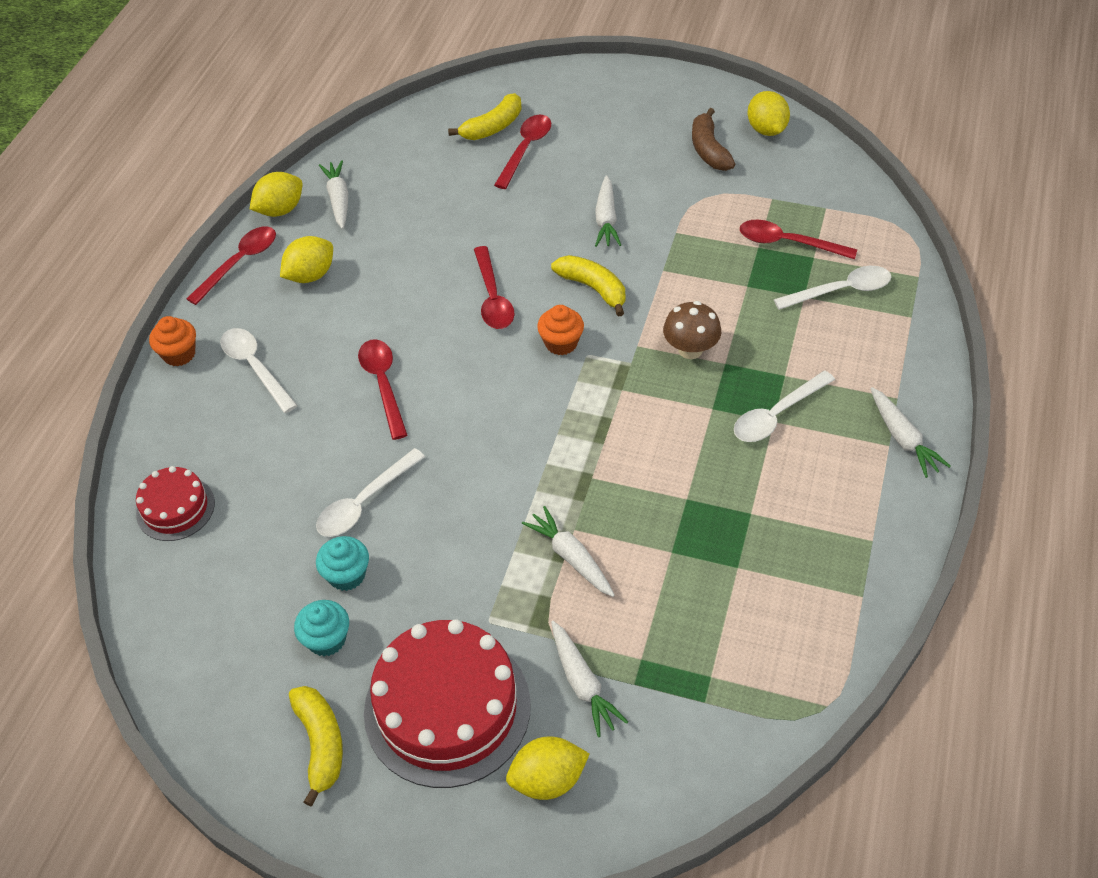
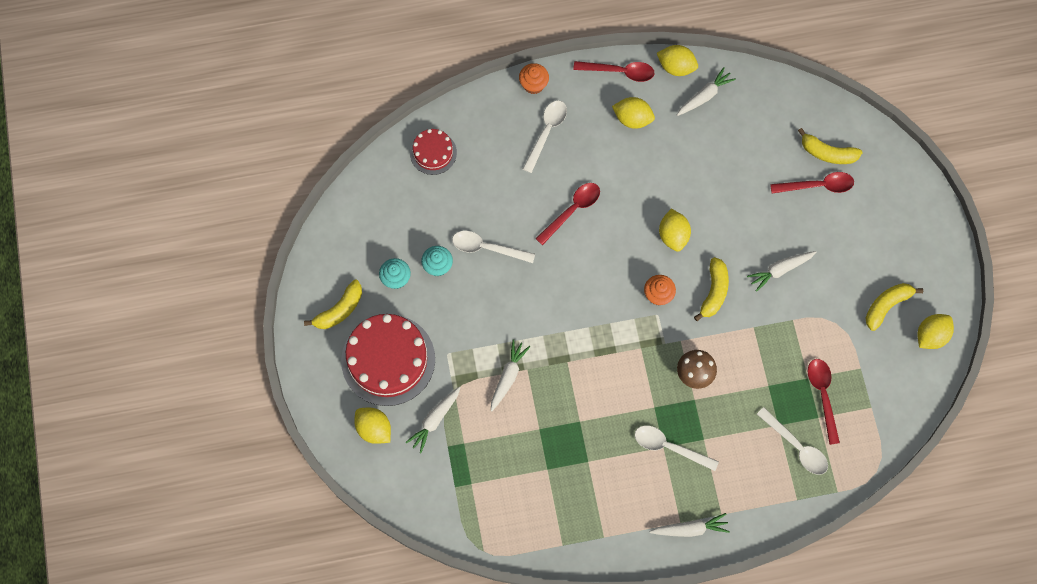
camera: 60 degrees right, 20 degrees up
red spoon [474,246,515,329] -> yellow lemon [659,209,691,252]
brown banana [692,108,735,171] -> yellow banana [866,283,923,331]
white carrot [870,387,951,478] -> white carrot turned 135 degrees counterclockwise [650,513,730,537]

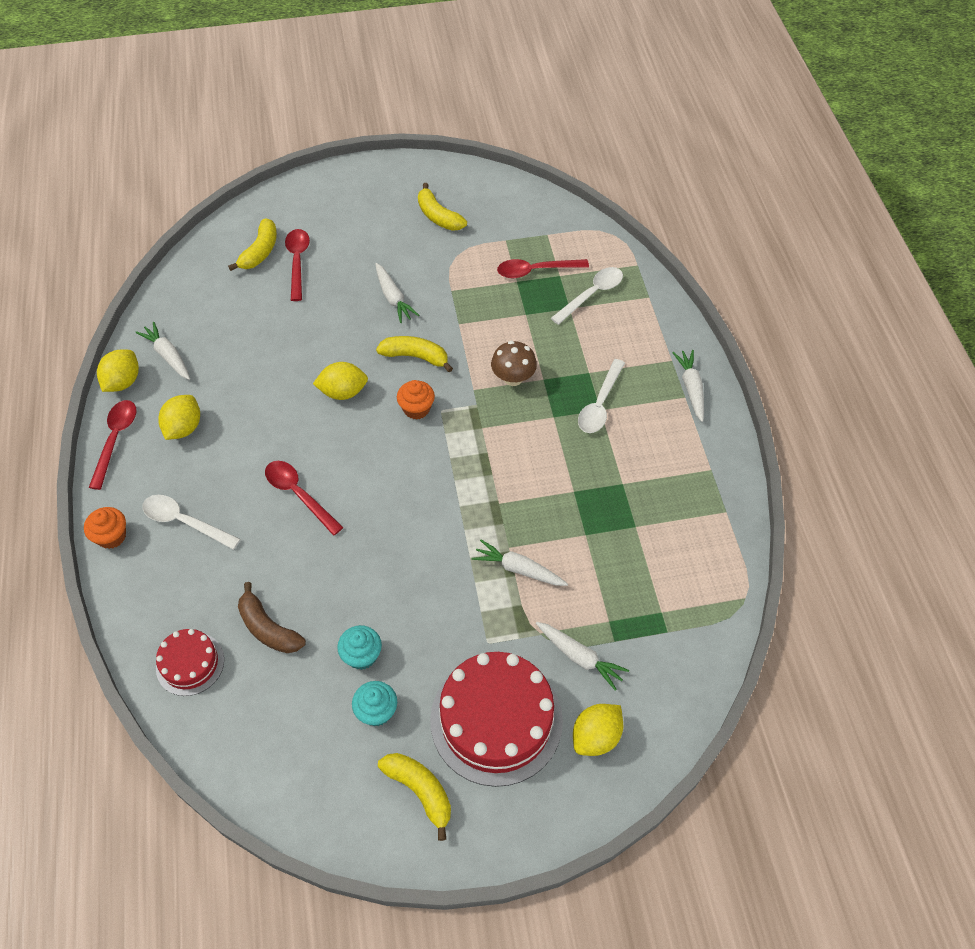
camera: 90 degrees left, 15 degrees down
white spoon [452,231,535,263] -> none
yellow lemon [917,314,954,349] -> none
none -> brown banana [238,582,306,653]

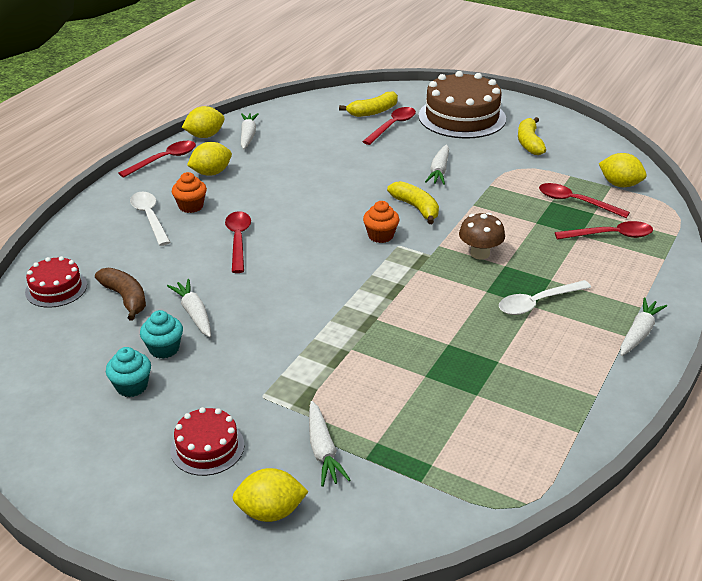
camera: 40 degrees right, 20 degrees down
orange cupcake [84,507,126,549] -> orange cupcake moved to [172,172,207,213]
brown banana [238,582,306,653] -> brown banana turned 150 degrees clockwise [95,268,146,320]
yellow lemon [313,362,368,400] -> yellow lemon moved to [599,153,647,187]
yellow banana [378,753,451,841] -> none
red cake [430,652,563,787] -> red cake [170,407,244,476], size x0.52
white carrot [472,539,568,586] -> white carrot moved to [167,279,211,337]
white spoon [551,267,623,325] -> red spoon [555,221,653,240]
none -> brown cake [418,71,506,139]

